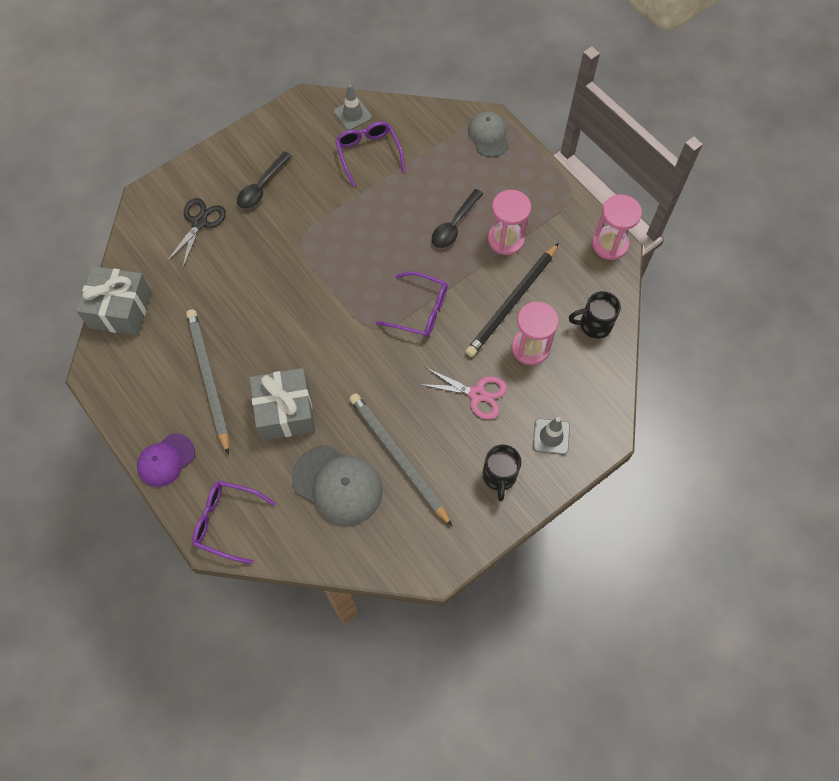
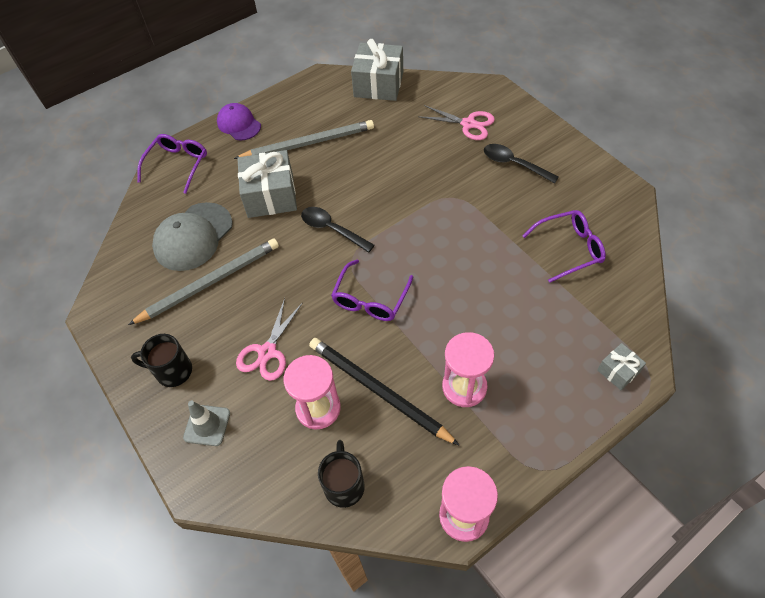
camera: 95 degrees right, 10 degrees down
black scissors [166,198,226,270] -> pink scissors [418,105,495,140]
grey traffic cone [334,84,372,130] -> none
black spoon [432,189,483,248] -> black spoon moved to [301,207,375,253]
grey cap [468,112,509,157] -> grey gift [597,343,646,390]

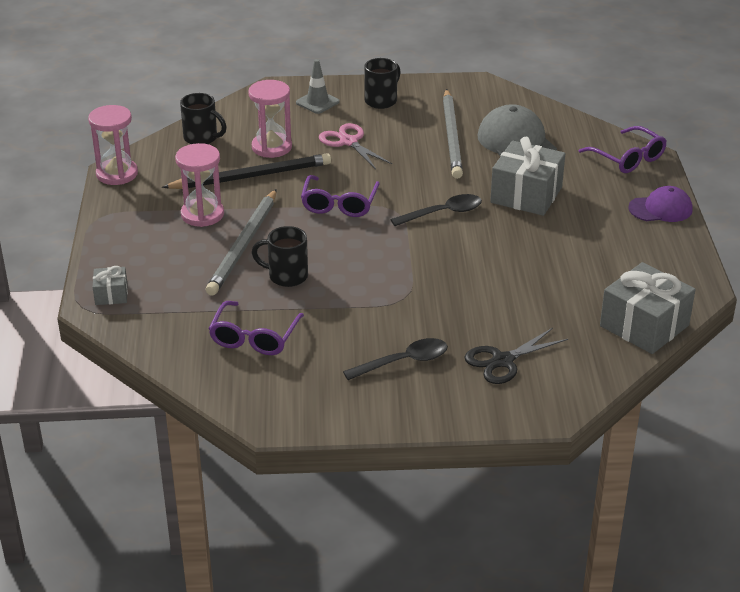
camera: 120 degrees right, 20 degrees down
grey pencil [234,120,374,159] -> grey pencil moved to [206,189,277,295]
purple glasses [331,260,413,321] -> purple glasses turned 135 degrees counterclockwise [301,175,380,217]
pink scissors [418,105,495,140] -> black scissors [465,328,568,384]
none -> black mug [251,226,308,287]

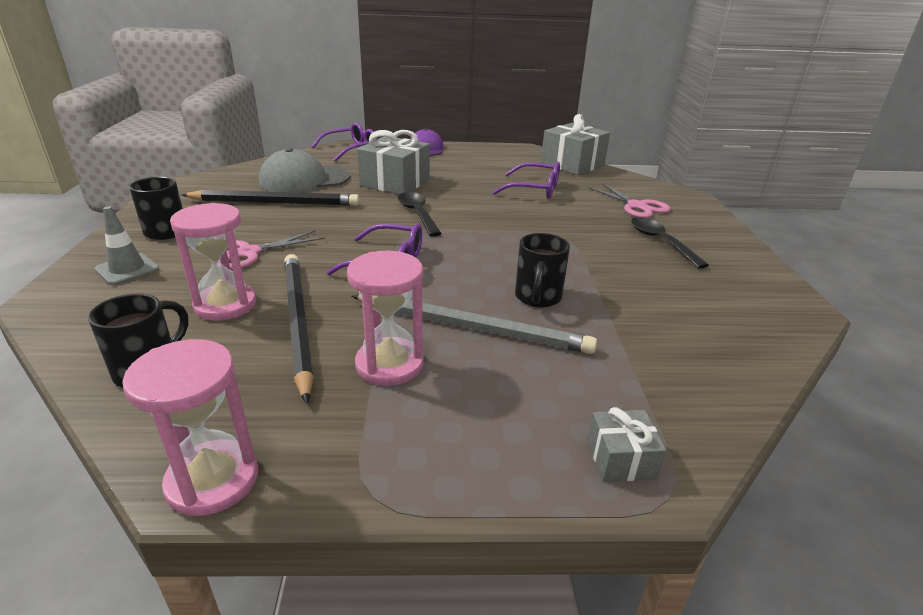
camera: 90 degrees left, 5 degrees down
purple glasses [208,301,304,355] -> purple glasses moved to [492,161,560,199]
grey pencil [443,89,463,179] -> black pencil [182,190,359,206]
black scissors [465,328,568,384] -> pink scissors [588,183,671,218]

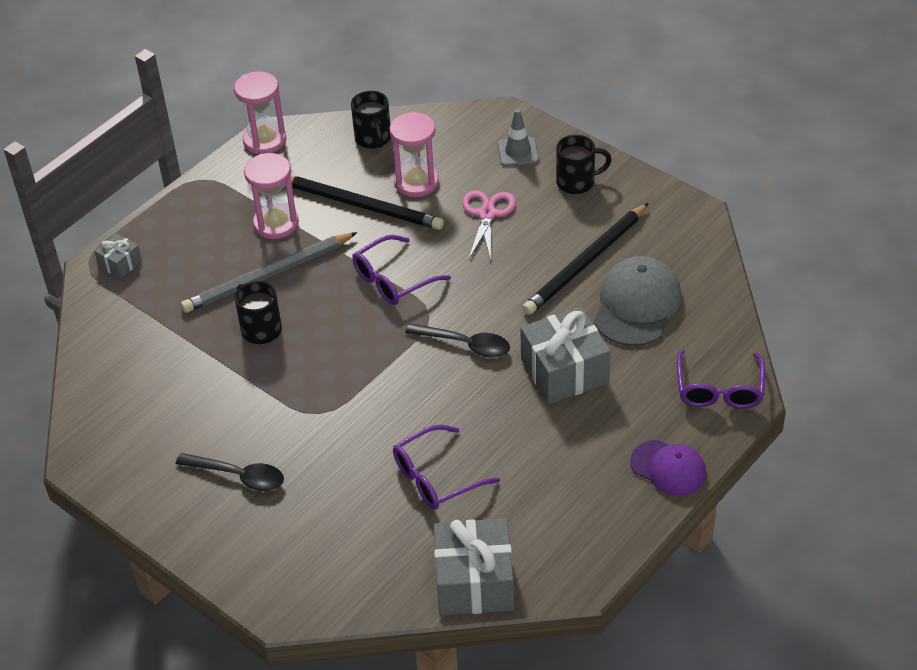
camera: 135 degrees right, 15 degrees up
pink scissors [588,183,671,218] -> none

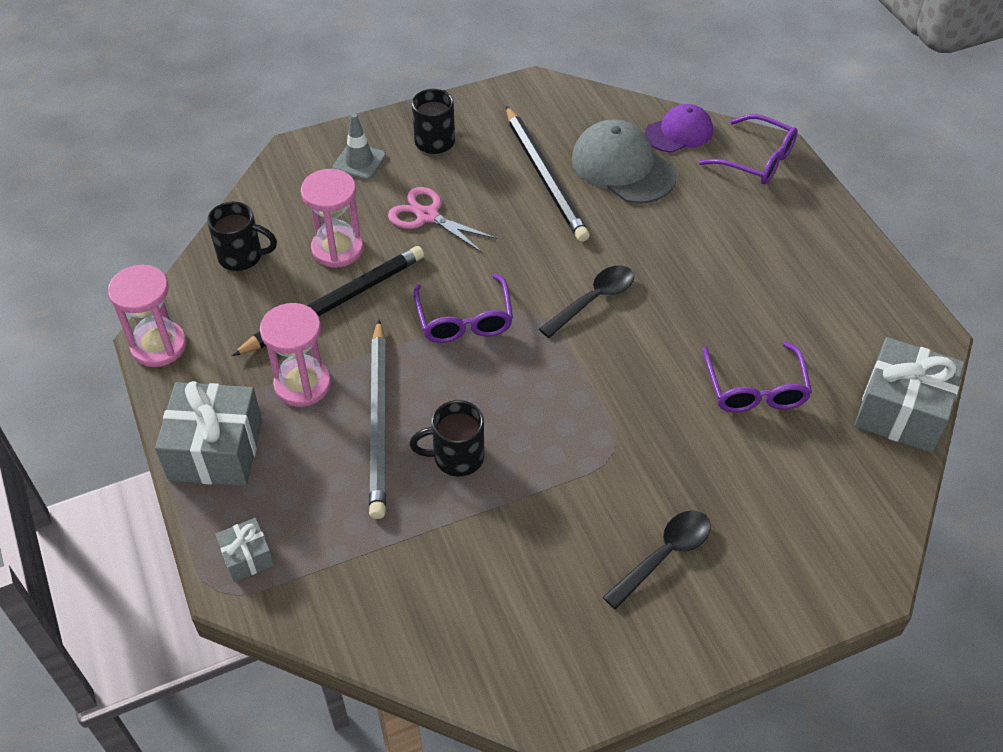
camera: 65 degrees left, 5 degrees up
grey gift [520,307,611,404] -> grey gift moved to [155,381,263,486]
purple cap [630,440,706,496] -> purple cap moved to [645,104,713,153]

